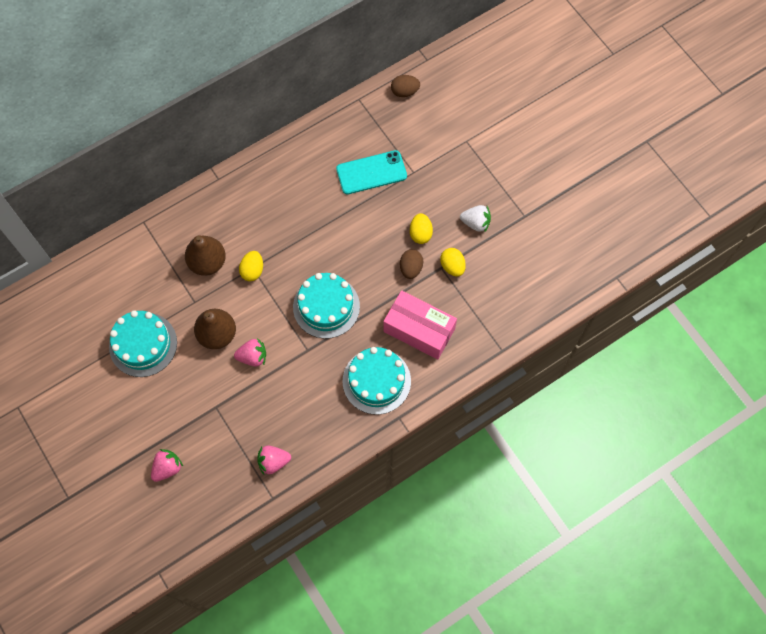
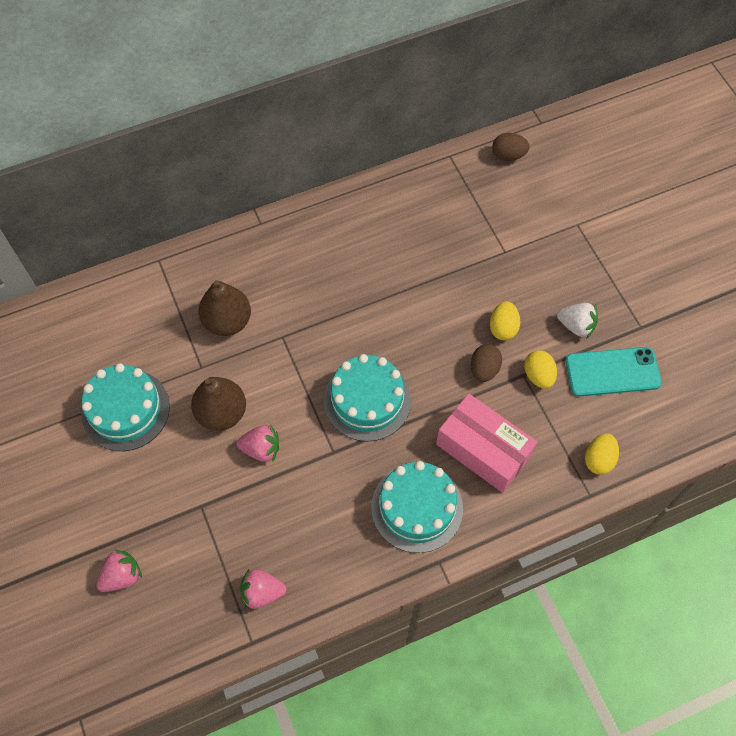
camera: 10 degrees right, 5 degrees down
yellow egg [239,251,263,281] -> yellow egg moved to [585,434,619,475]
turquoise phone [336,150,407,194] -> turquoise phone moved to [566,347,662,397]

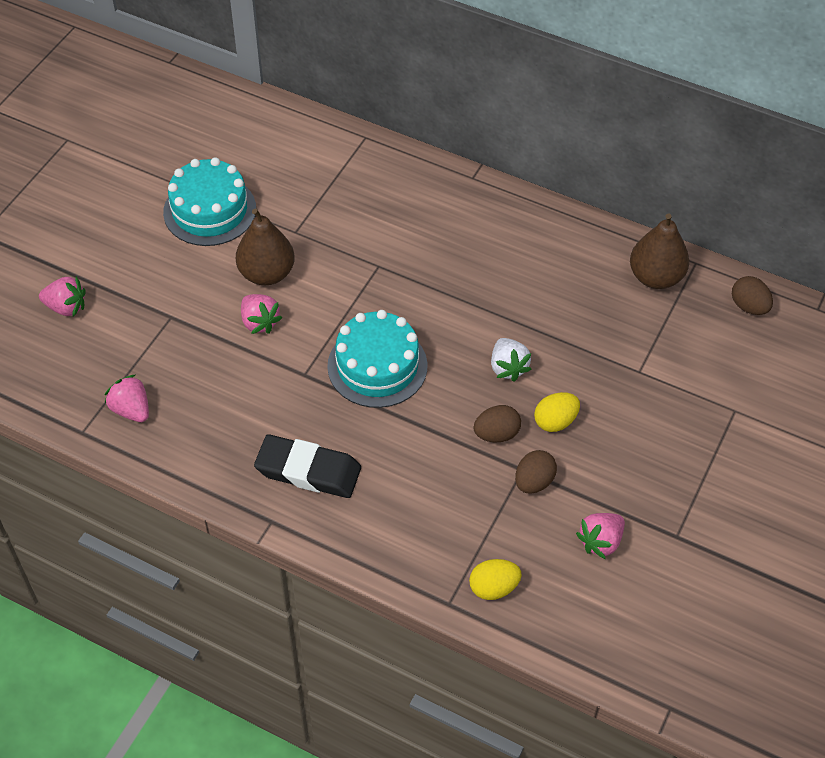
camera: 50 degrees right, 10 degrees down
brown pear [198,280,251,336] -> brown pear moved to [630,213,689,289]
turquoise cake [371,461,463,553] -> black eraser [254,434,361,498]
pink box [436,393,537,493] -> none
yellow egg [524,350,557,389] -> brown egg [515,450,557,493]
white strawberry [557,303,598,338] -> white strawberry moved to [491,338,532,382]
turquoise phone [566,347,662,397] -> pink strawberry [576,513,625,559]

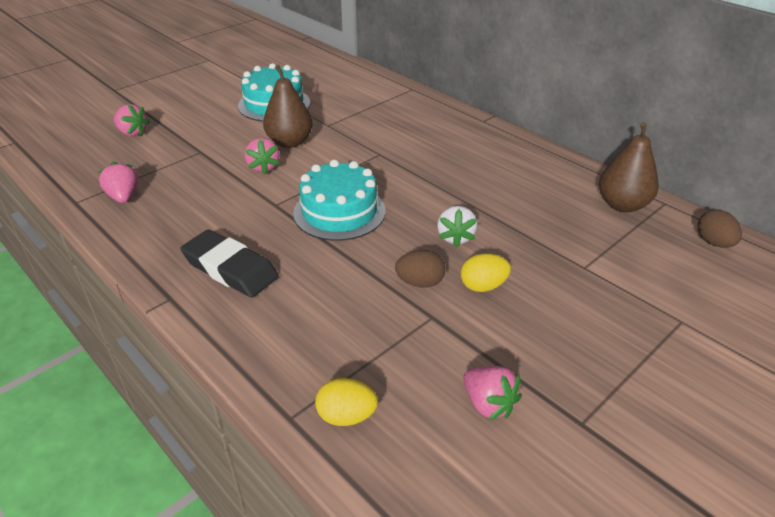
camera: 20 degrees right, 15 degrees down
brown egg [515,450,557,493] -> none
pink strawberry [576,513,625,559] -> pink strawberry turned 105 degrees counterclockwise [464,366,522,421]

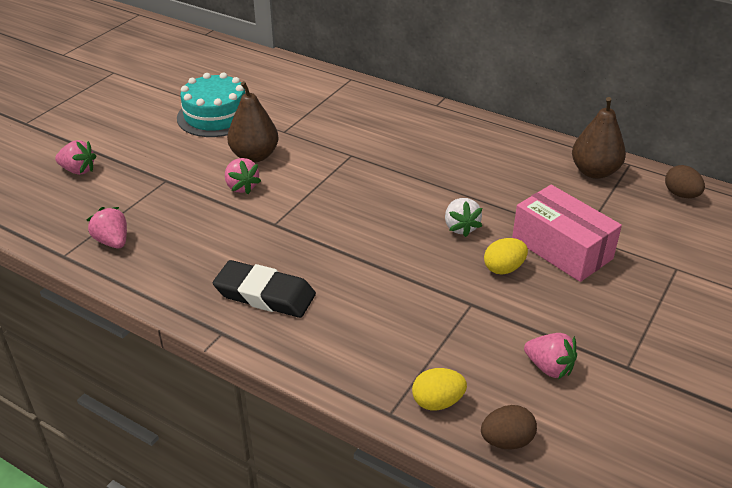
camera: 15 degrees left, 0 degrees up
turquoise cake [293,160,386,241] -> none
brown egg [395,250,445,288] -> brown egg moved to [481,405,537,449]
none -> pink box [512,185,622,282]

